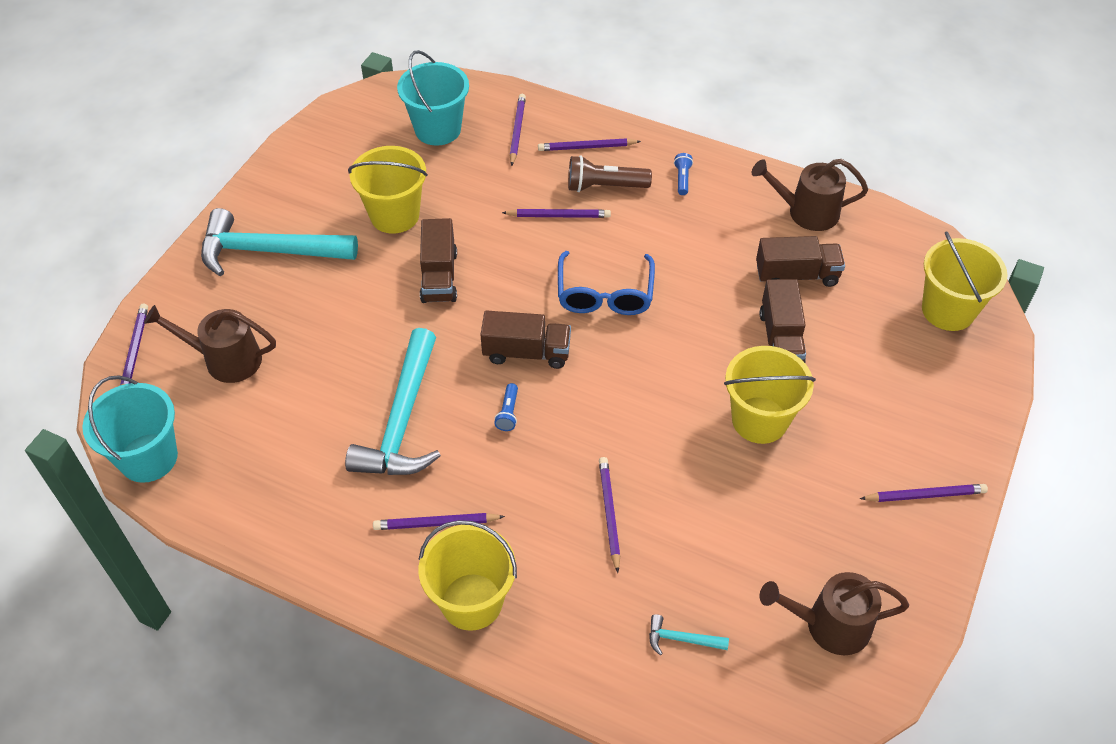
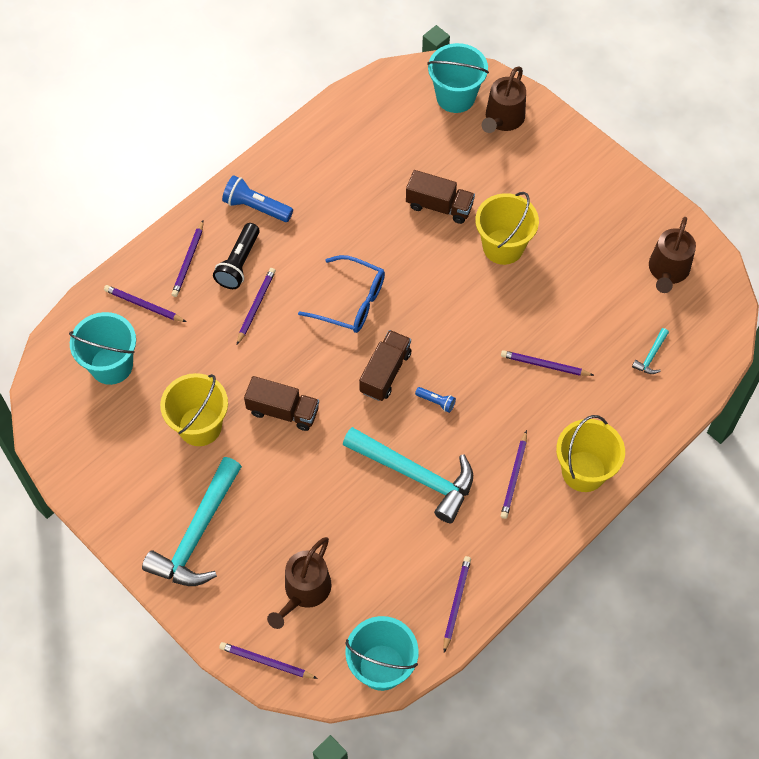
camera: 70 degrees left, 10 degrees up
brown flashlight [568,155,652,192] -> black flashlight [213,223,260,289]
blue flashlight [674,153,693,195] -> blue flashlight [222,175,293,222], size x1.86
brown watering can [752,159,868,231] -> brown watering can moved to [482,66,526,133]
brown truck [756,236,845,287] -> none
purple pencil [859,484,988,502] -> purple pencil moved to [444,556,471,653]
yellow bucket [922,231,1008,331] -> turquoise bucket [427,43,489,113]

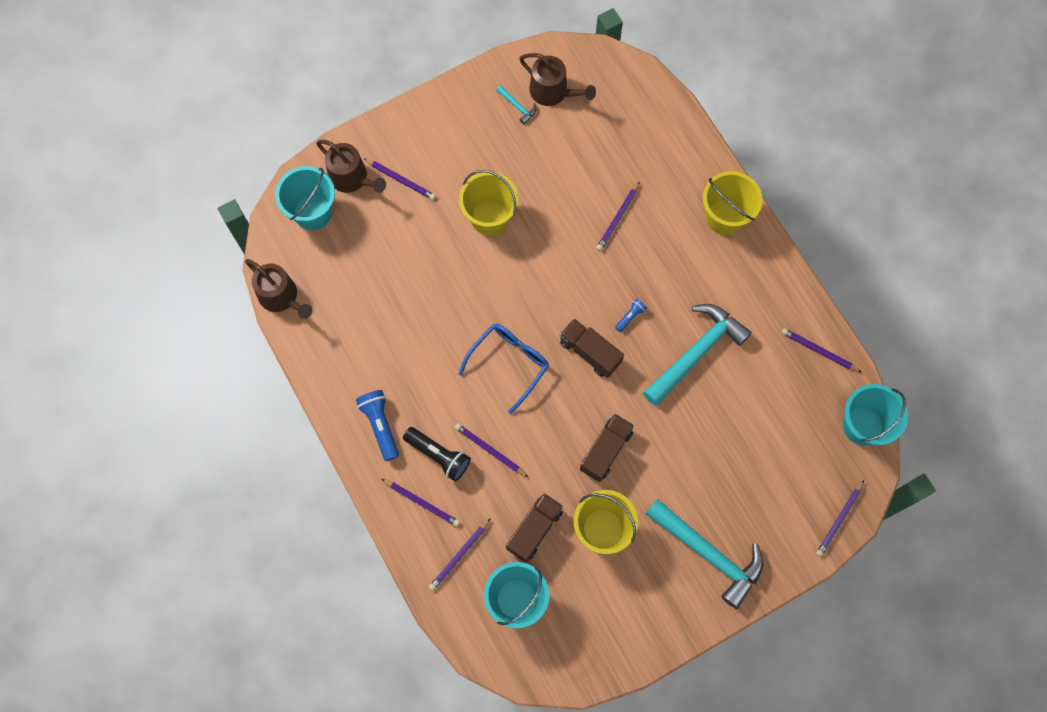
camera: 75 degrees left, 10 degrees up
blue flashlight [222,175,293,222] -> blue flashlight turned 120 degrees clockwise [356,390,399,461]
brown watering can [267,537,332,629] -> brown watering can moved to [245,259,312,319]
brown truck [406,170,475,224] -> brown truck moved to [506,493,563,563]
purple pencil [501,430,527,519] -> purple pencil moved to [363,158,436,200]
turquoise hammer [632,328,669,374] -> turquoise hammer moved to [496,85,536,124]

